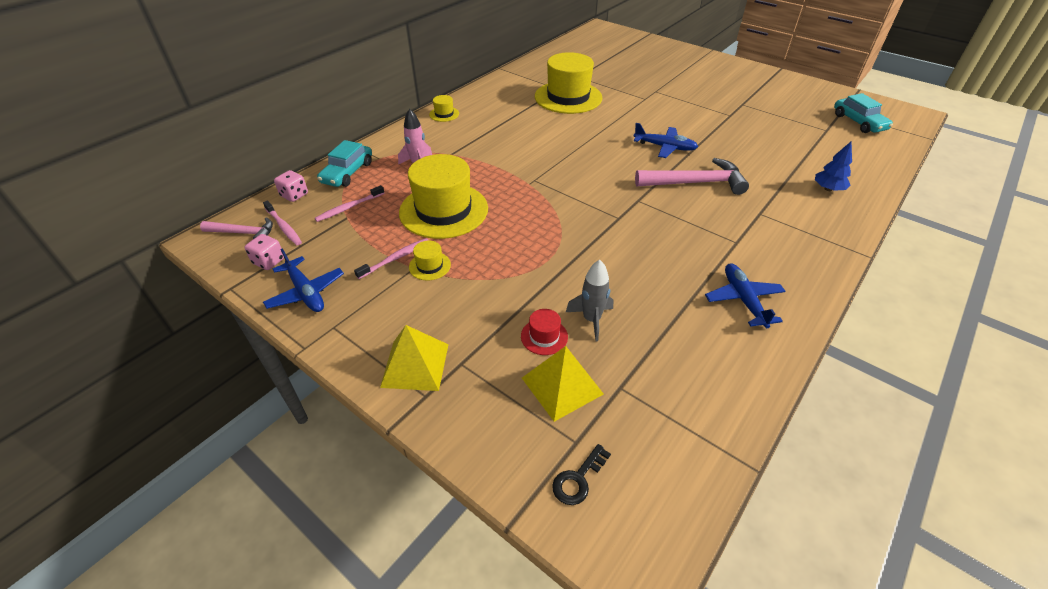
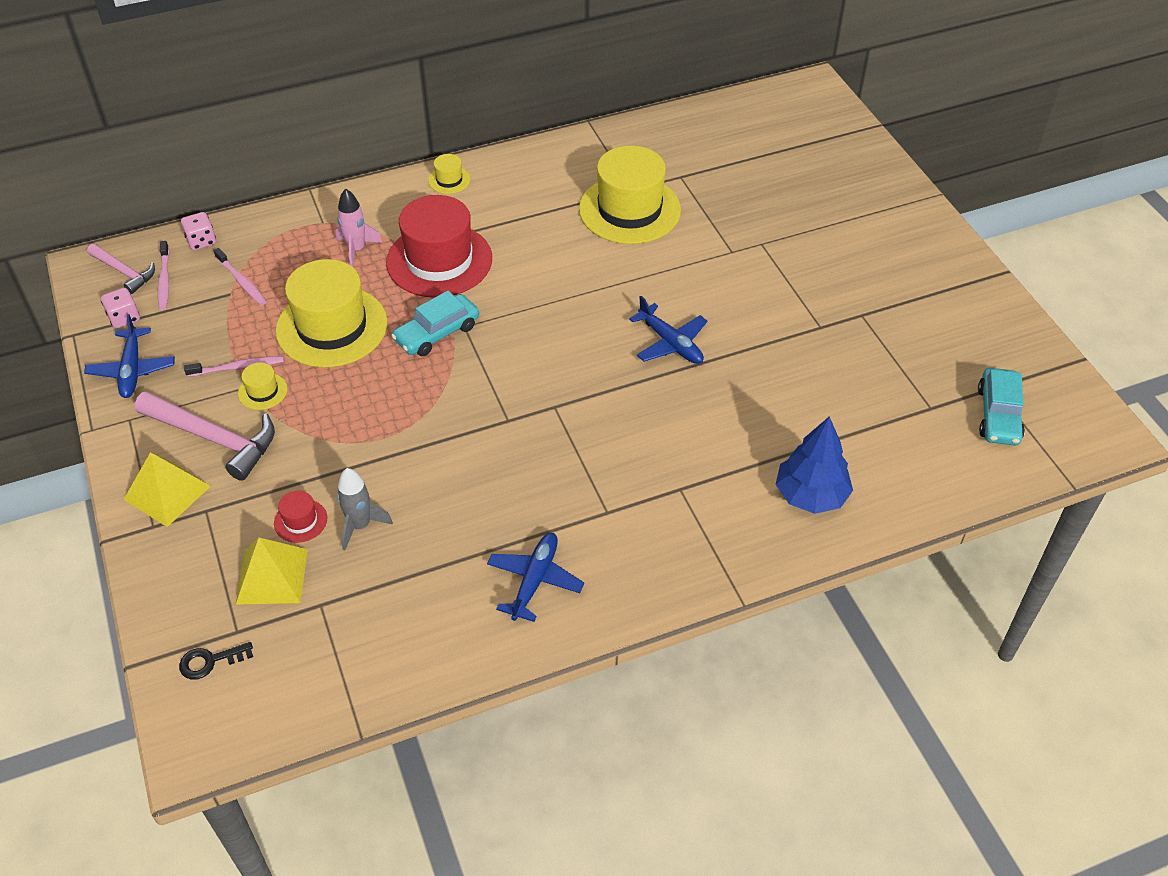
camera: 30 degrees right, 5 degrees up
pink toothbrush [315,185,384,222] -> pink toothbrush turned 120 degrees counterclockwise [214,248,267,305]
turquoise car [317,140,372,187] -> turquoise car moved to [391,291,479,356]
pink hammer [635,158,749,195] -> pink hammer moved to [135,391,275,481]
blue tree [815,142,852,191] -> blue tree [775,416,853,514], size x1.56
none -> red hat [386,195,492,298]

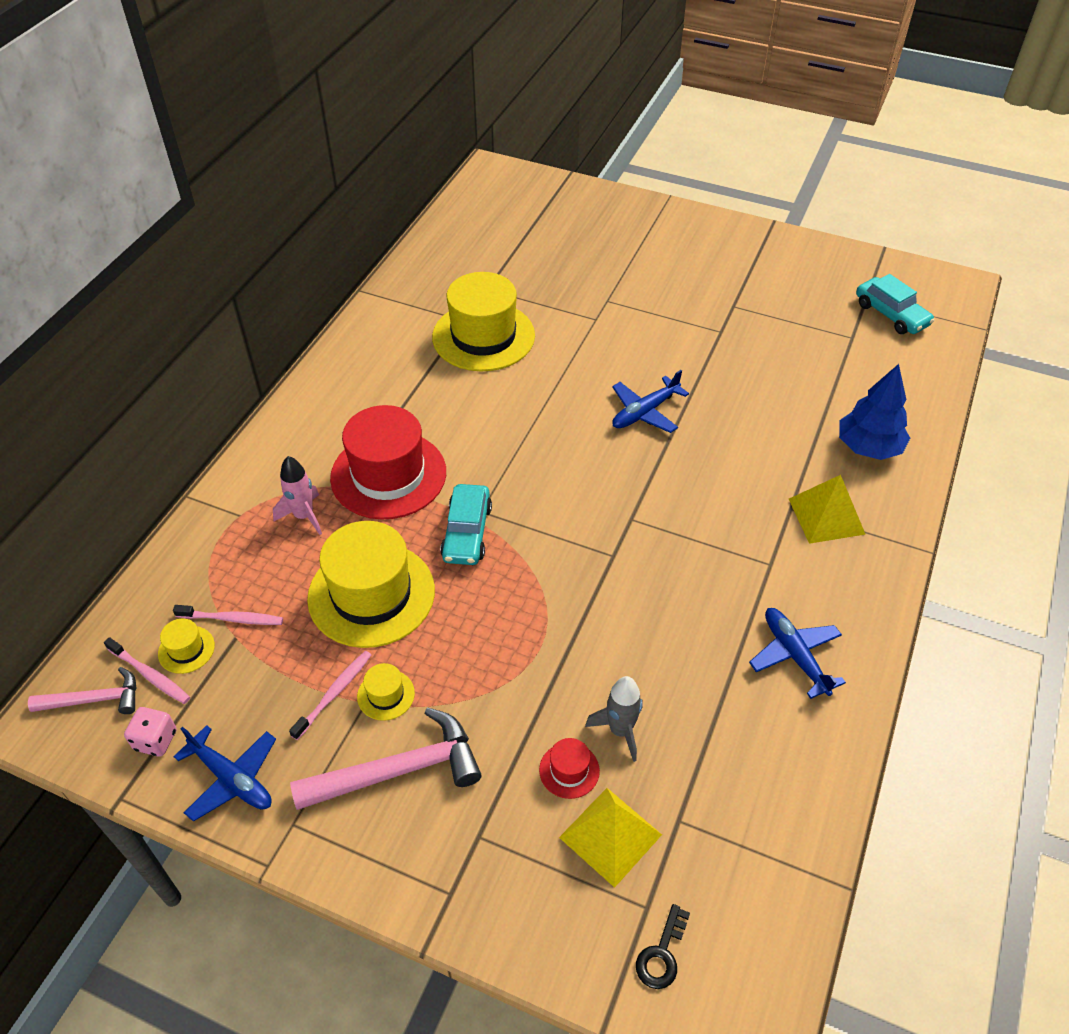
camera: 45 degrees left, 0 degrees up
yellow pyramid [124,452,211,527] -> yellow pyramid moved to [789,475,865,544]
pink dice [181,212,216,250] -> none
yellow hat [428,154,470,194] -> yellow hat moved to [158,619,215,674]
blue plane [629,296,707,364] -> blue plane turned 135 degrees clockwise [612,370,689,433]

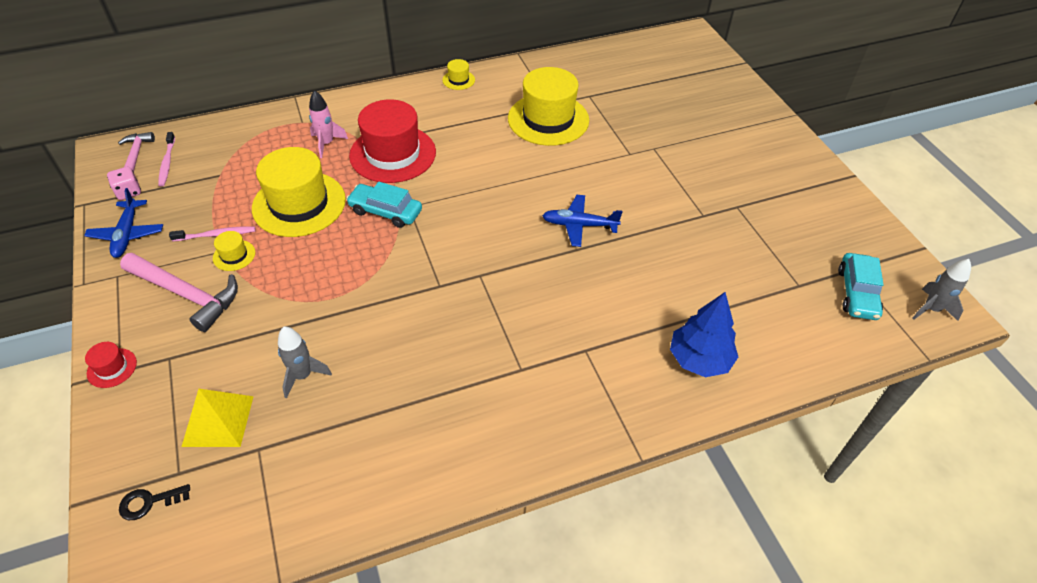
camera: 45 degrees right, 0 degrees up
pink hammer [28,667,136,714] -> pink hammer turned 135 degrees counterclockwise [118,132,155,172]
yellow hat [158,619,215,674] -> yellow hat moved to [442,59,475,90]
pink toothbrush [173,605,283,625] -> none
turquoise car [440,484,492,565] -> turquoise car turned 60 degrees clockwise [346,182,422,228]
red hat [539,738,600,799] -> red hat moved to [85,342,137,388]
blue plane [749,608,846,699] -> none
yellow pyramid [789,475,865,544] -> none
none -> grey rocket [912,259,971,321]

